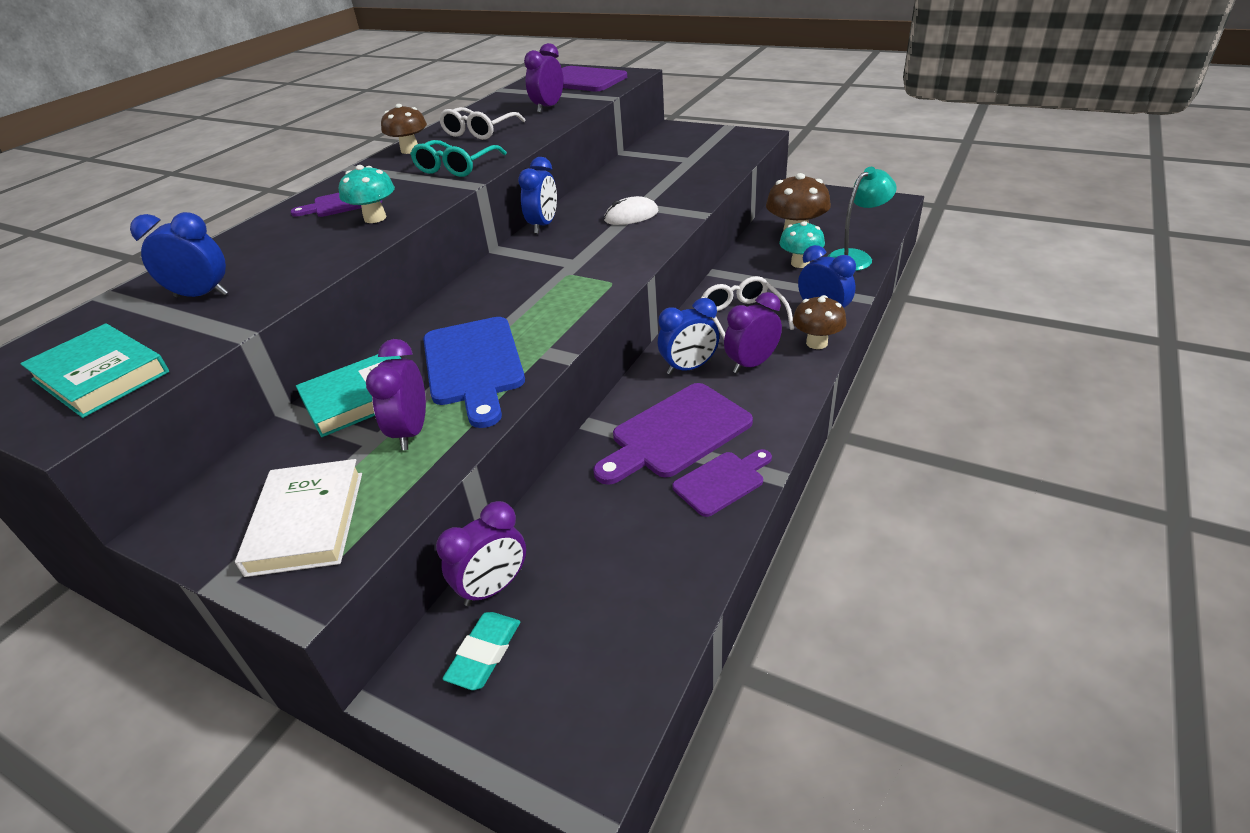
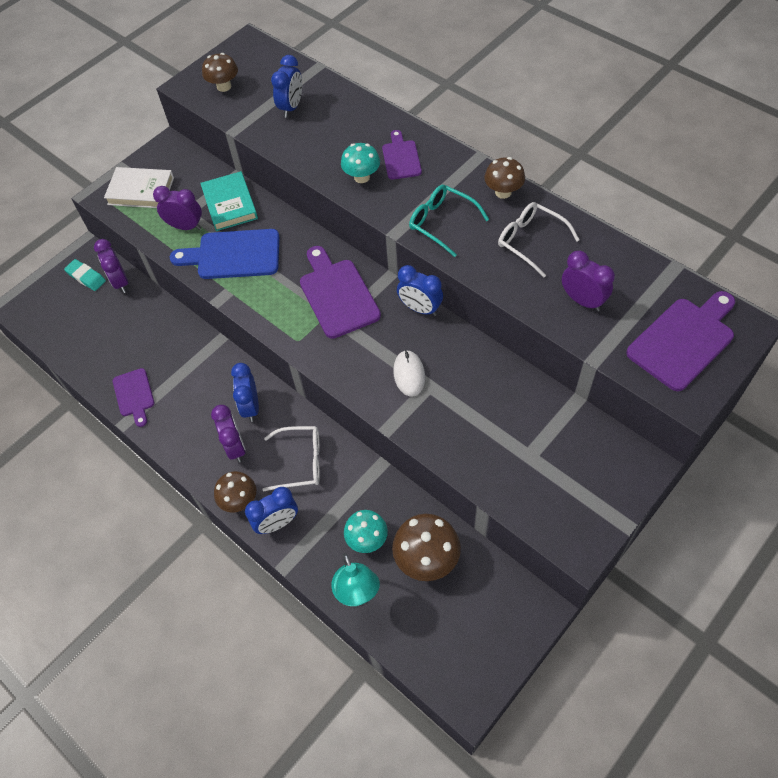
camera: 105 degrees right, 20 degrees up
turquoise book [20,323,169,418] -> brown mushroom [202,53,238,92]
purple cutting board [593,383,753,485] -> purple cutting board moved to [300,246,381,339]

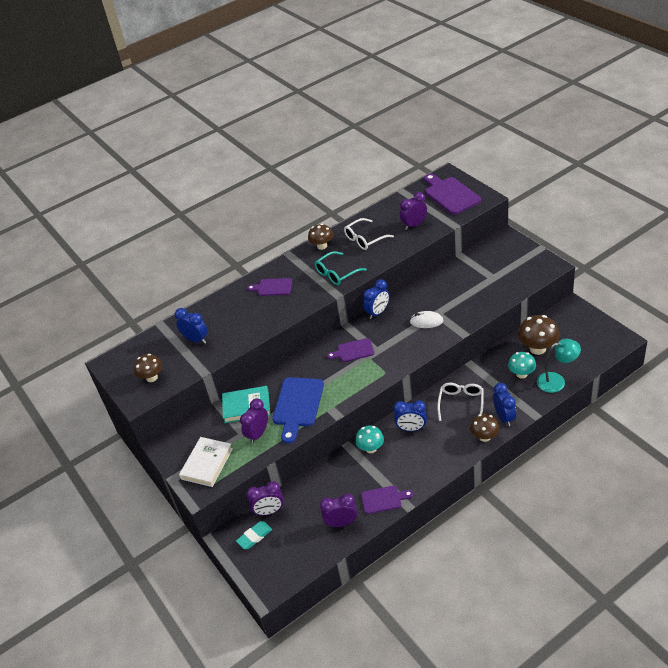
camera: 75 degrees left, 15 degrees down
purple clock [211,405,246,463] -> purple clock moved to [320,494,357,527]
purple cutting board [300,246,381,339] -> purple cutting board [327,338,374,362], size x0.59
turquoise mushroom [341,143,380,183] -> turquoise mushroom moved to [355,426,384,453]

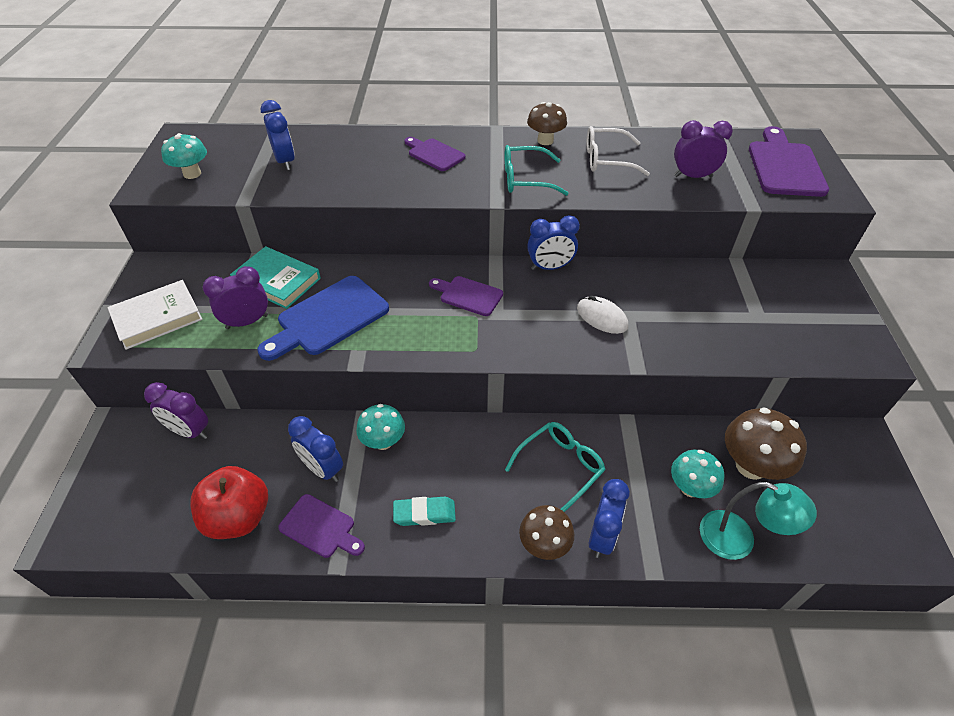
camera: 30 degrees right, 5 degrees up
brown mushroom [134,354,162,382] -> turquoise mushroom [161,133,207,179]
turquoise eraser [236,521,272,549] -> turquoise eraser moved to [393,497,456,526]
purple clock [320,494,357,527] -> red apple [191,466,268,539]
blue clock [393,400,427,431] -> blue clock moved to [288,416,343,482]
white glasses [437,383,484,421] -> turquoise glasses [505,422,606,512]

